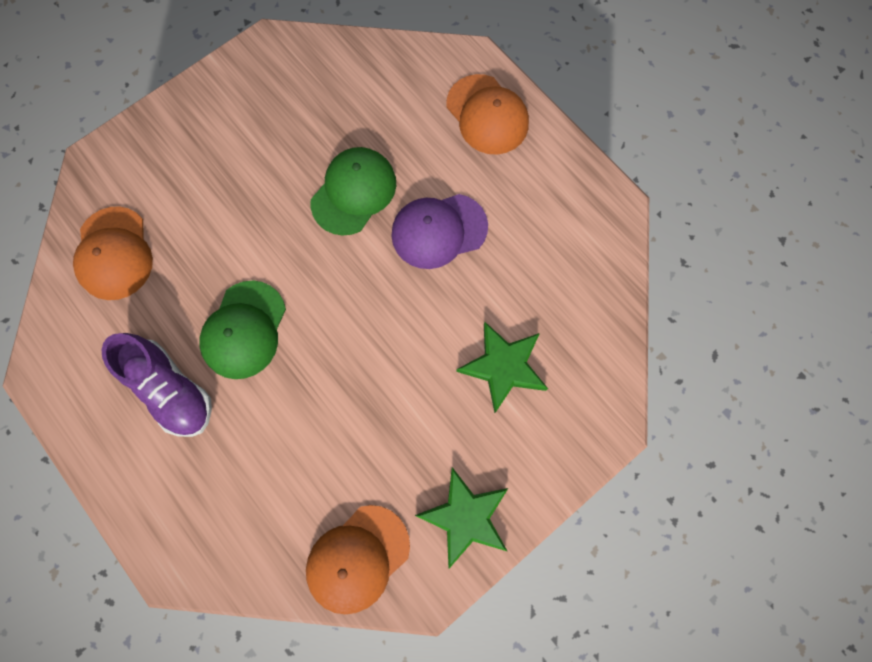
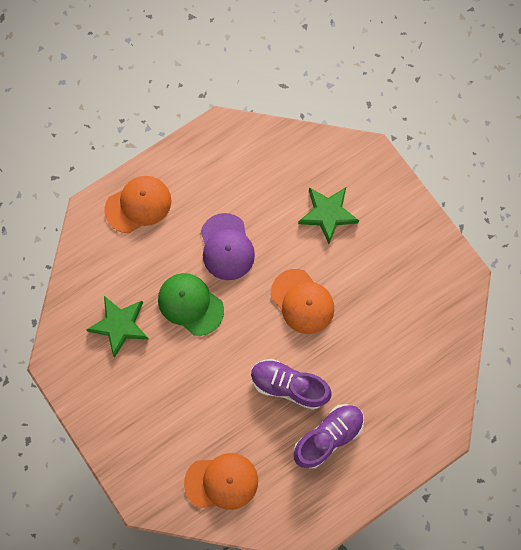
camera: 85 degrees left, 0 degrees up
green cap [199,280,286,379] -> purple shoe [251,359,332,410]
orange cap [306,505,410,614] -> orange cap moved to [271,269,334,334]
green star [415,467,508,568] -> green star moved to [87,296,149,358]

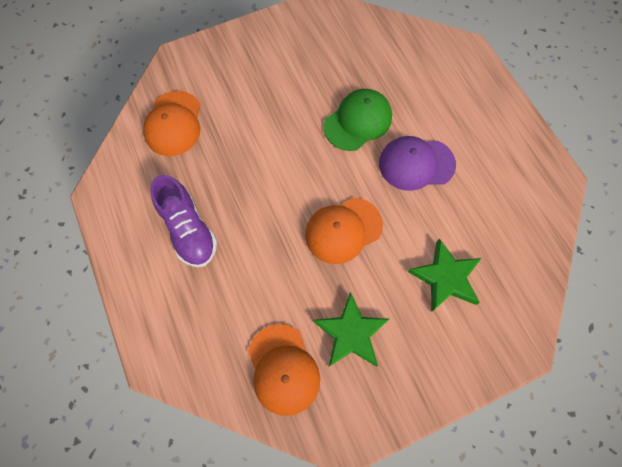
camera: 100 degrees right, 5 degrees down
green star [87,296,149,358] -> green star moved to [313,292,389,367]
orange cap [104,176,172,233] -> orange cap moved to [248,324,320,416]
purple shoe [251,359,332,410] -> none

